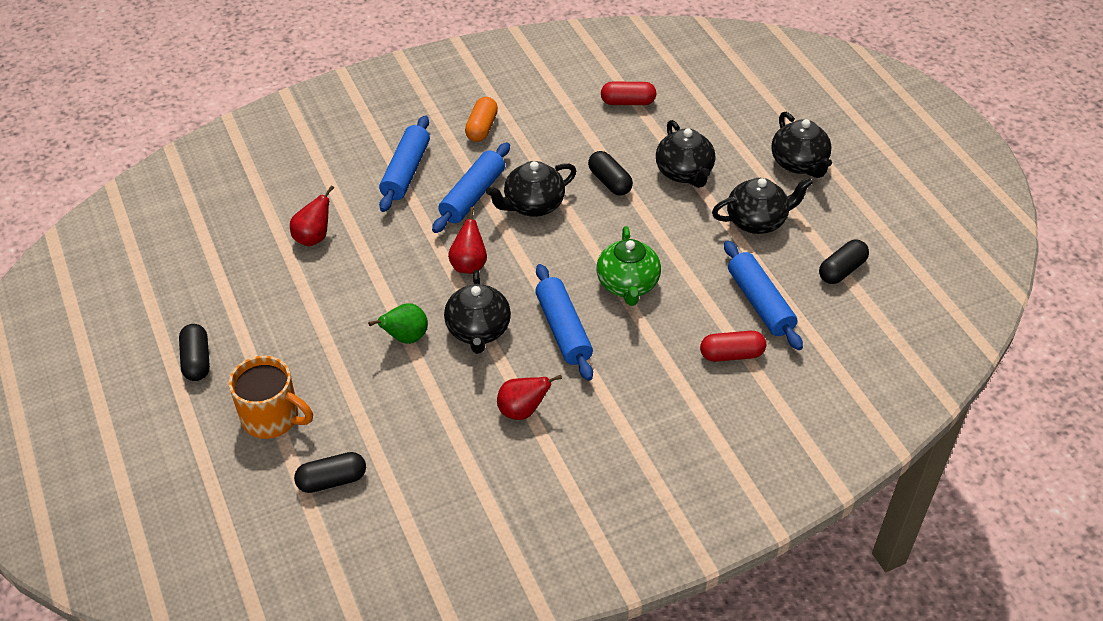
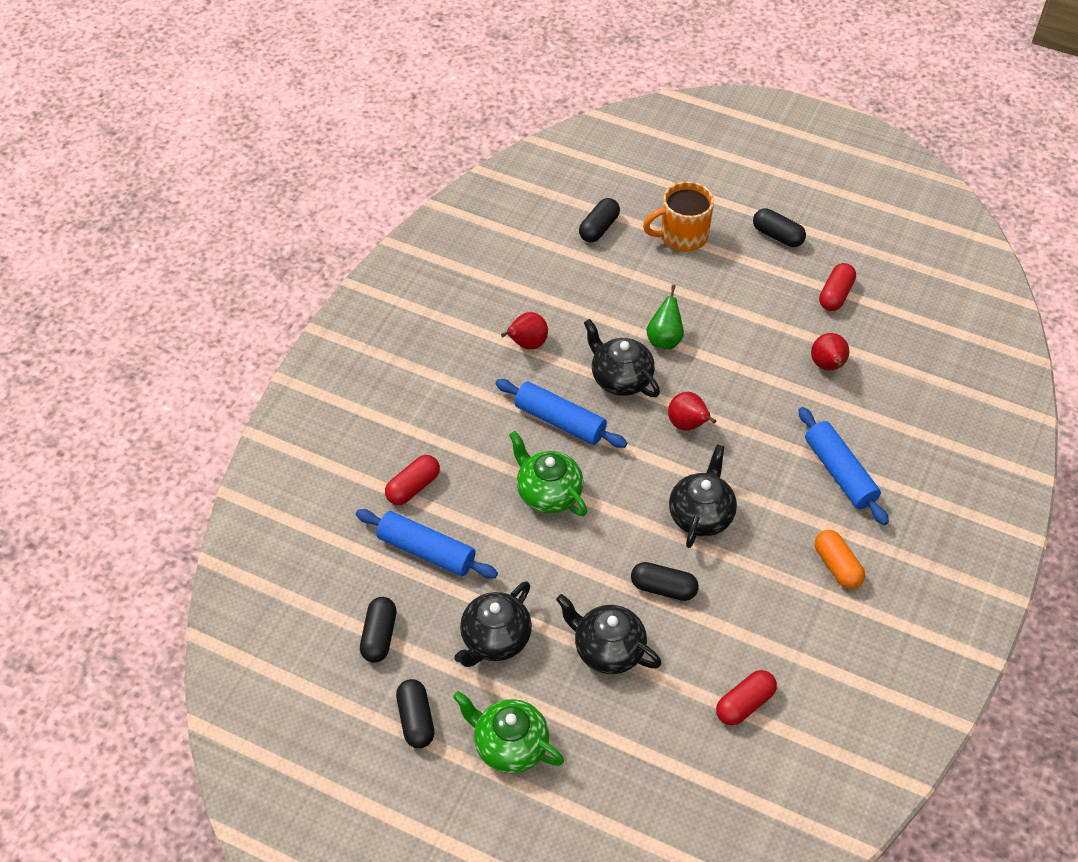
camera: 140 degrees right, 5 degrees up
blue rolling pin [432,142,510,233] -> none
black teapot [771,112,832,178] -> green teapot [453,691,564,774]
none -> black capsule [396,679,434,748]
none -> red capsule [819,263,856,311]

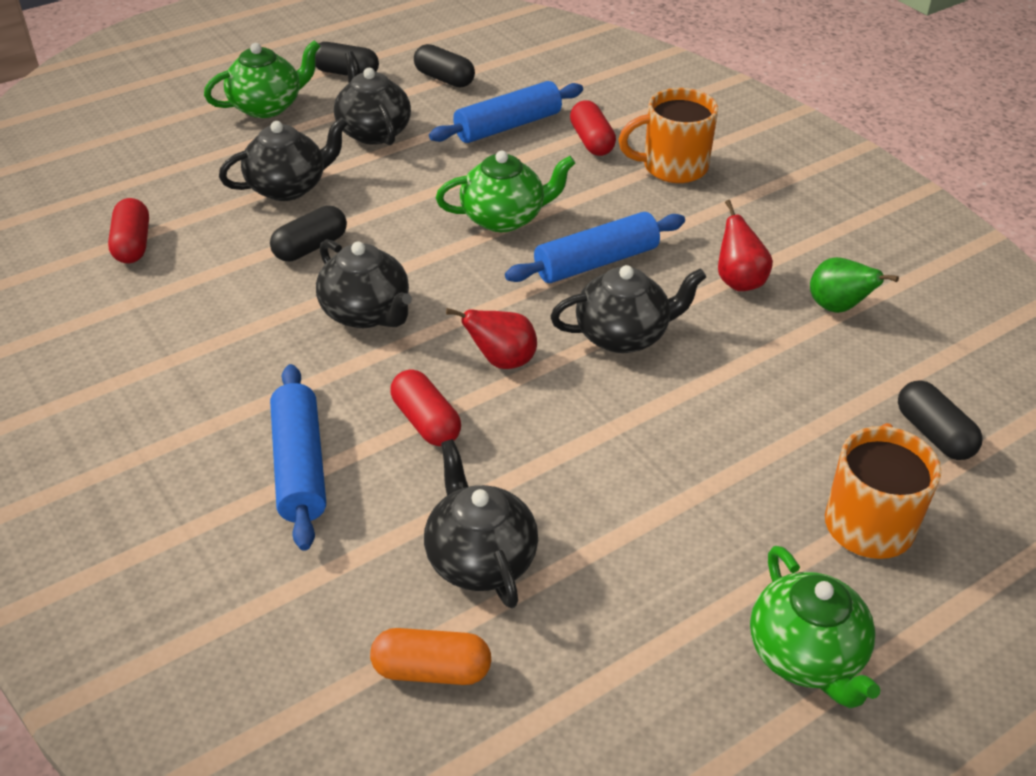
camera: 120 degrees right, 10 degrees down
green pear [646,285,684,349] -> green pear moved to [810,257,899,313]
black capsule [753,208,806,247] -> green teapot [750,546,881,709]
blue rolling pin [798,407,889,525] -> blue rolling pin turned 75 degrees clockwise [270,364,326,551]
red pear [811,333,849,371] -> black teapot [424,439,538,608]
orange capsule [815,530,865,589] -> orange capsule moved to [370,628,491,685]
red capsule [819,263,856,311] -> red capsule moved to [390,370,461,446]
none -> orange mug [618,88,718,183]

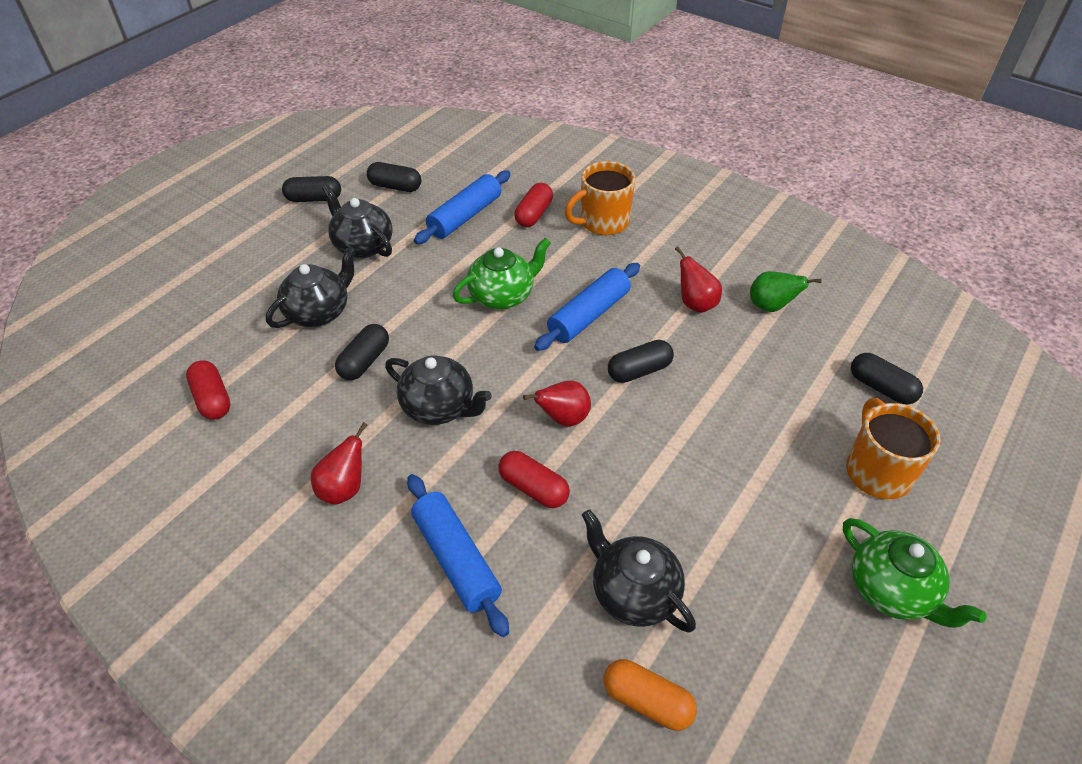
camera: 20 degrees left, 5 degrees up
green teapot [204,40,320,118] -> none
orange capsule [370,628,491,685] -> orange capsule turned 45 degrees clockwise [604,659,697,731]
black teapot [550,265,707,353] -> black capsule [608,340,674,383]
red capsule [570,100,616,156] -> red capsule turned 60 degrees clockwise [514,183,553,227]
none -> red pear [311,422,368,505]

